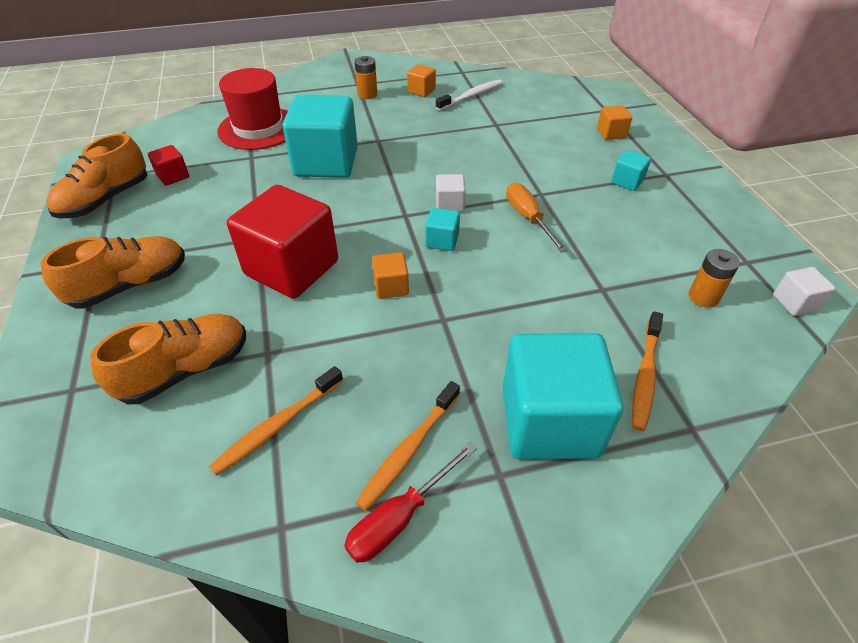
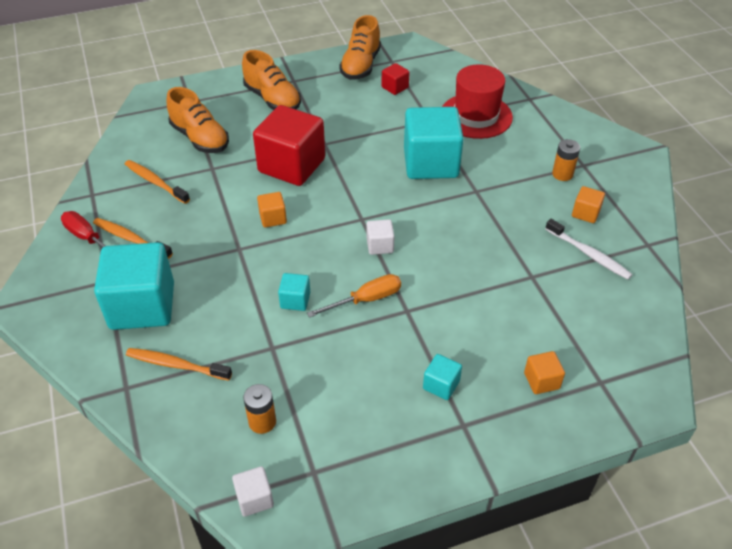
camera: 85 degrees right, 0 degrees up
orange shoe [46,133,148,218] -> orange shoe turned 105 degrees counterclockwise [339,15,381,80]
turquoise cube [425,208,460,251] -> turquoise cube moved to [278,273,310,311]

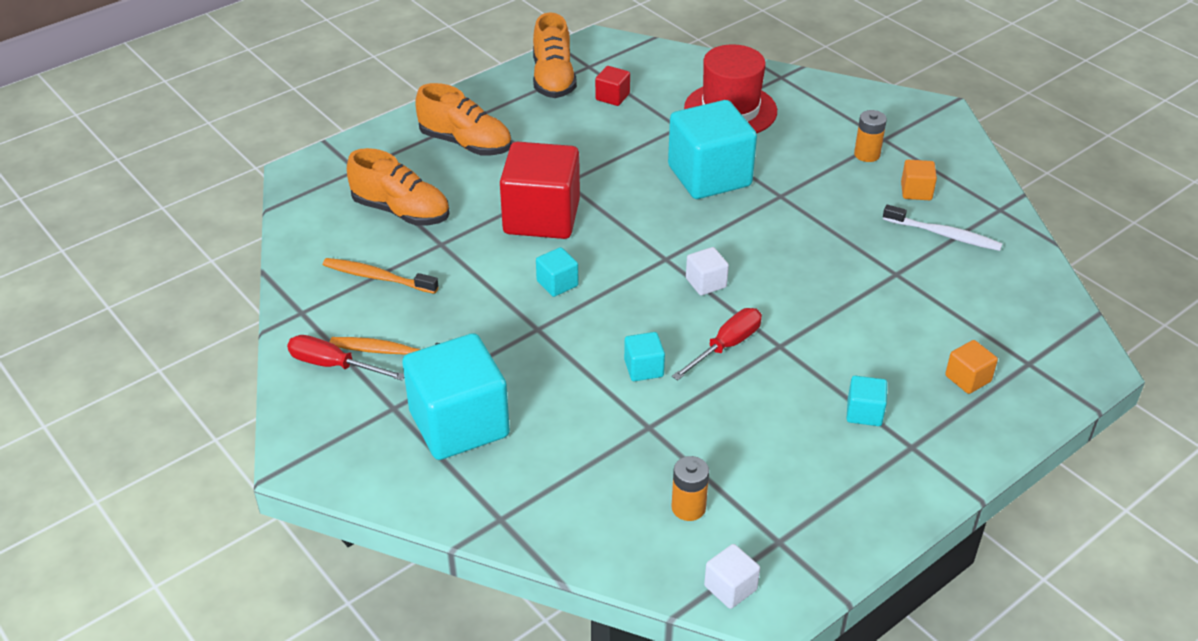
camera: 20 degrees left, 5 degrees down
orange toothbrush [126,348,232,381] -> none
orange cube [257,192,287,228] -> turquoise cube [536,247,578,297]
orange screwdriver [307,274,401,318] -> red screwdriver [672,308,762,380]

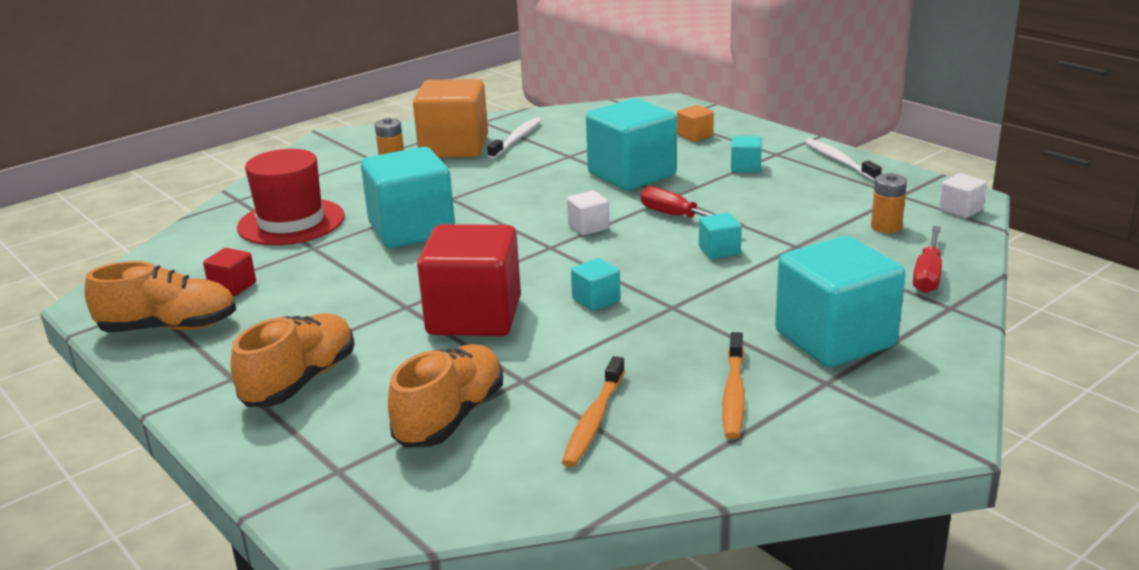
camera: 90 degrees left, 15 degrees down
red screwdriver [287,335,404,381] -> red screwdriver moved to [913,226,942,293]
orange cube [901,160,937,200] -> orange cube [413,79,488,157], size x2.28
none -> turquoise cube [586,98,677,190]
none -> white toothbrush [805,138,882,181]

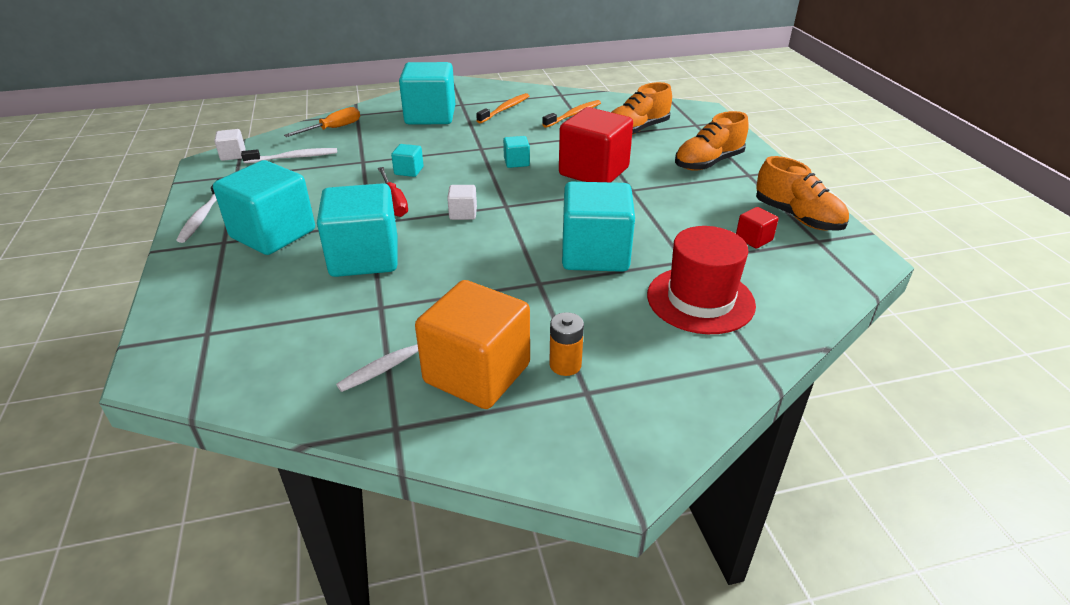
camera: 155 degrees left, 10 degrees up
orange shoe [85,261,236,332] -> orange shoe turned 150 degrees counterclockwise [756,156,849,231]
orange cube [677,105,714,142] -> none
turquoise cube [731,136,762,173] -> turquoise cube [213,160,315,255], size x2.28
orange battery [871,173,907,233] -> white toothbrush [241,148,337,163]
red screwdriver [913,226,942,293] -> orange screwdriver [284,107,360,137]

